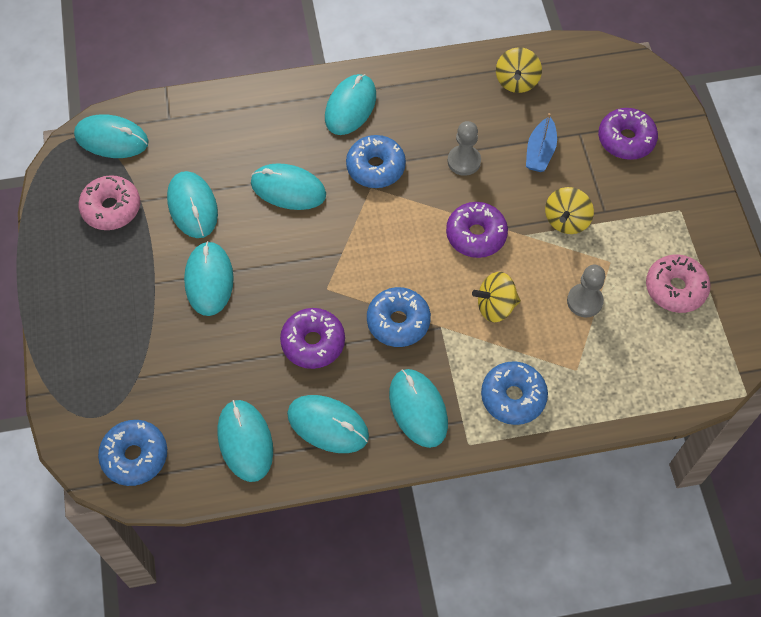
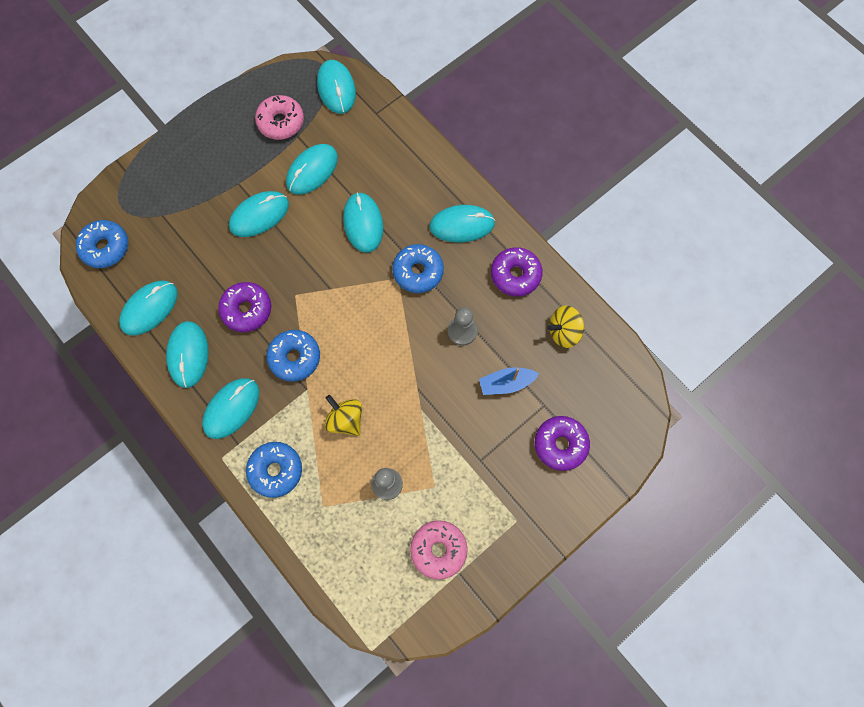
camera: 60 degrees right, 10 degrees up
purple donut [446,202,508,258] -> purple donut moved to [491,247,543,297]
yellow spinning top [545,187,594,234] -> none

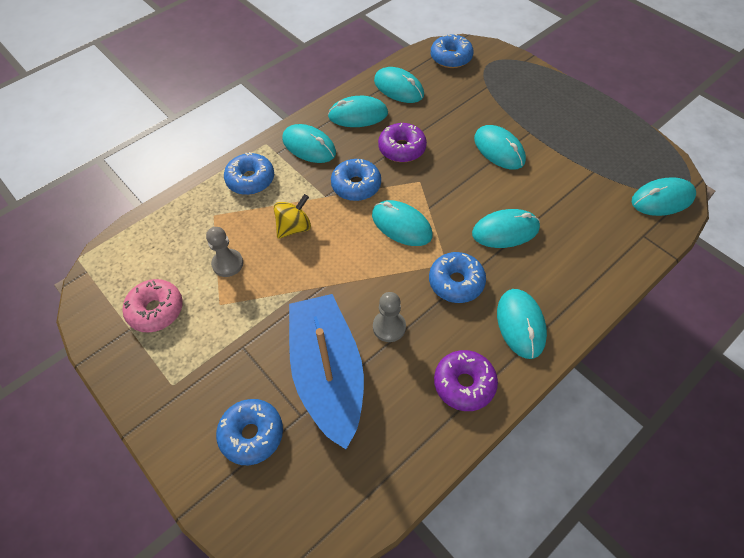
camera: 90 degrees right, 15 degrees down
pink donut [255,95,304,140] -> none
turquoise mouse [286,144,338,195] -> turquoise mouse moved to [372,200,432,246]
blue boat [479,368,539,395] -> blue boat [289,294,364,449], size x2.30
purple donut [534,416,590,471] -> blue donut [216,399,283,465]
yellow spinning top [547,305,584,348] -> none

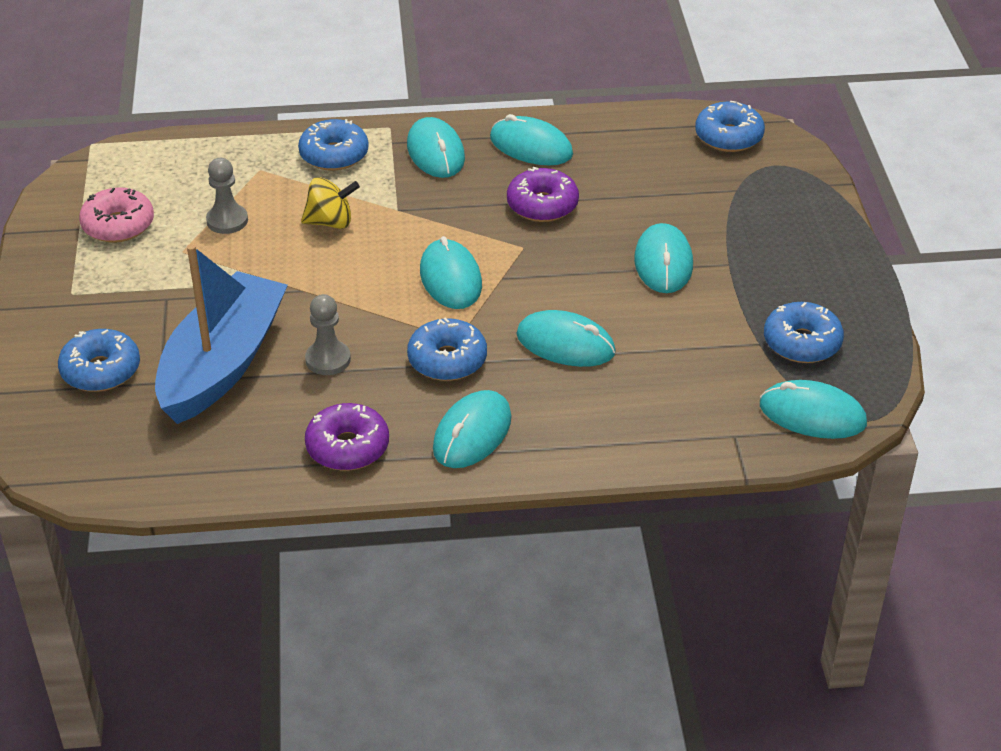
camera: 35 degrees right, 15 degrees down
blue donut [331,159,381,201] -> blue donut moved to [764,302,844,363]
turquoise mouse [374,67,424,103] -> none

